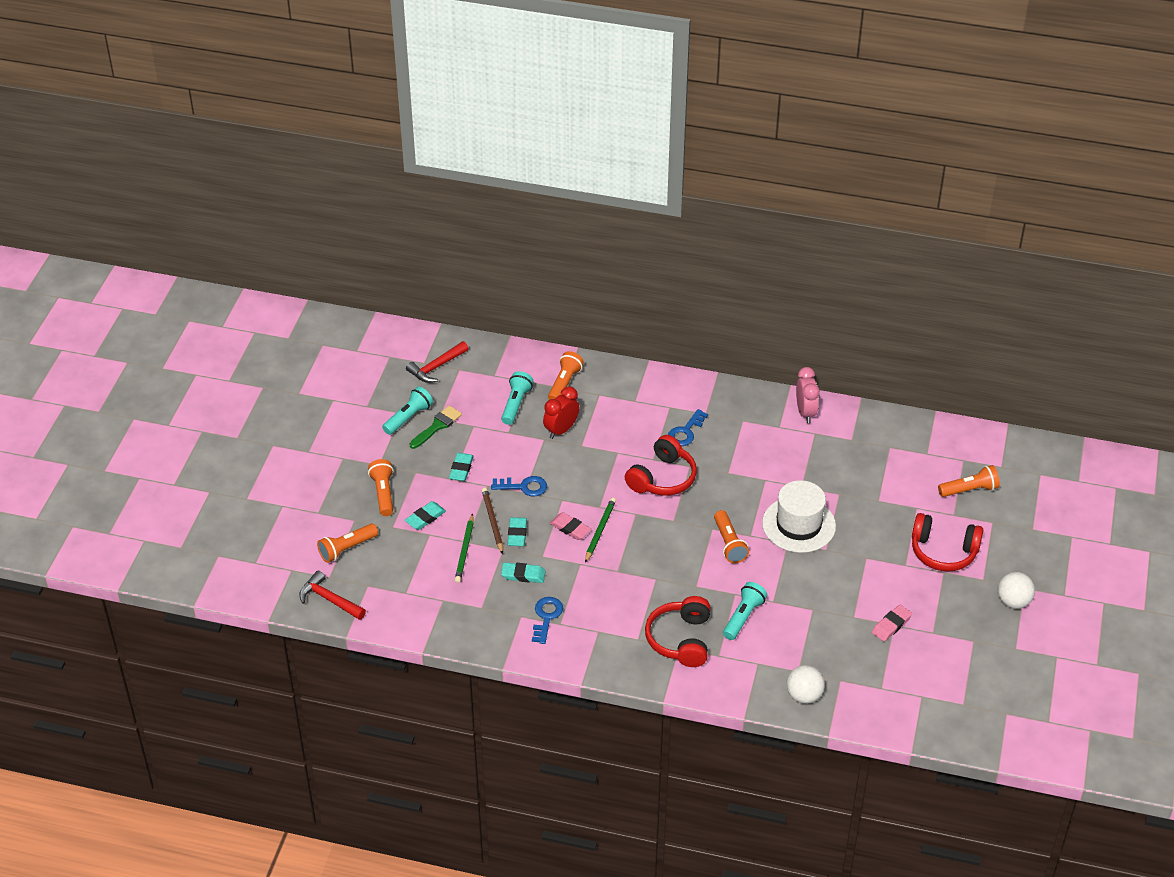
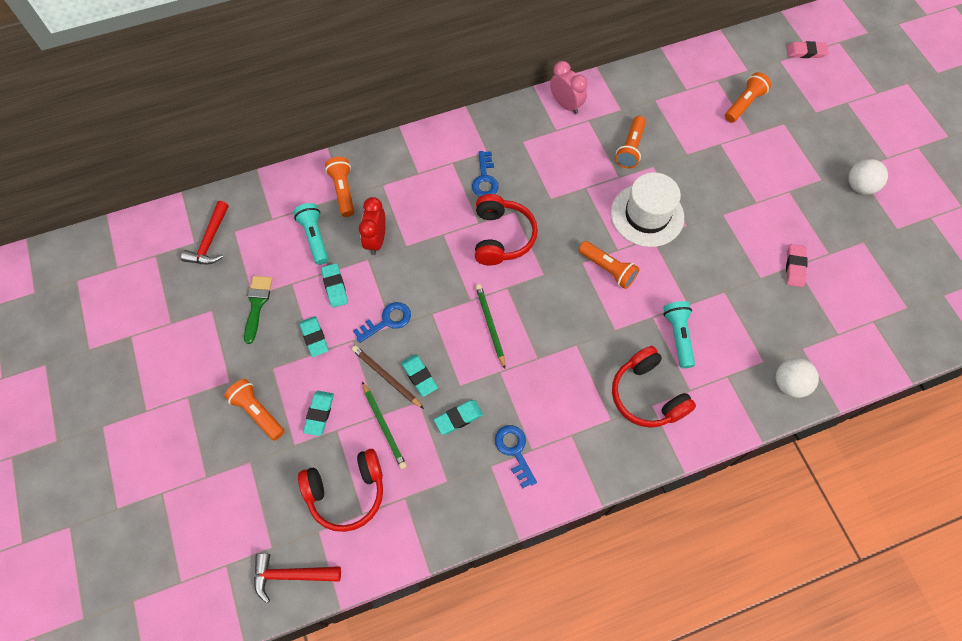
camera: 35 degrees left, 20 degrees up
orange flashlight [317,524,378,563] -> orange flashlight moved to [615,116,646,169]
turquoise flashlight [382,387,433,435] -> none
pink eraser [550,512,591,540] -> pink eraser moved to [787,41,828,58]
red headphones [912,513,984,572] -> red headphones moved to [298,449,383,532]
none -> turquoise eraser [321,263,348,308]

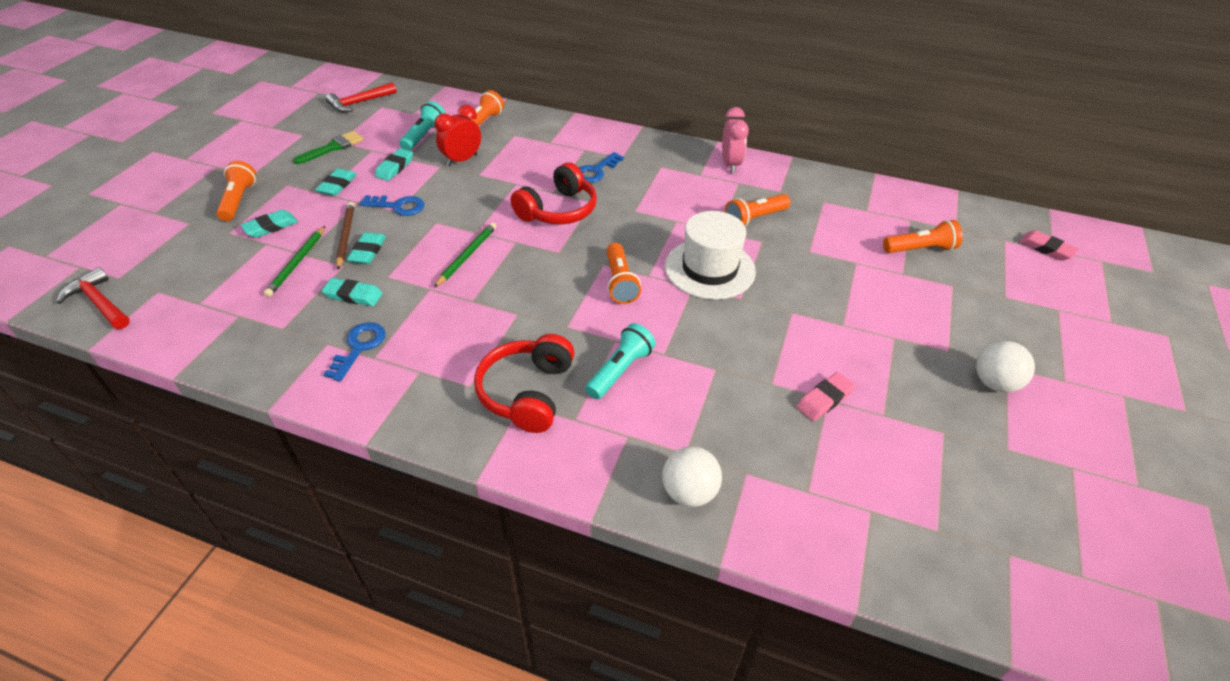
camera: 40 degrees right, 20 degrees down
red headphones [298,449,383,532] -> none

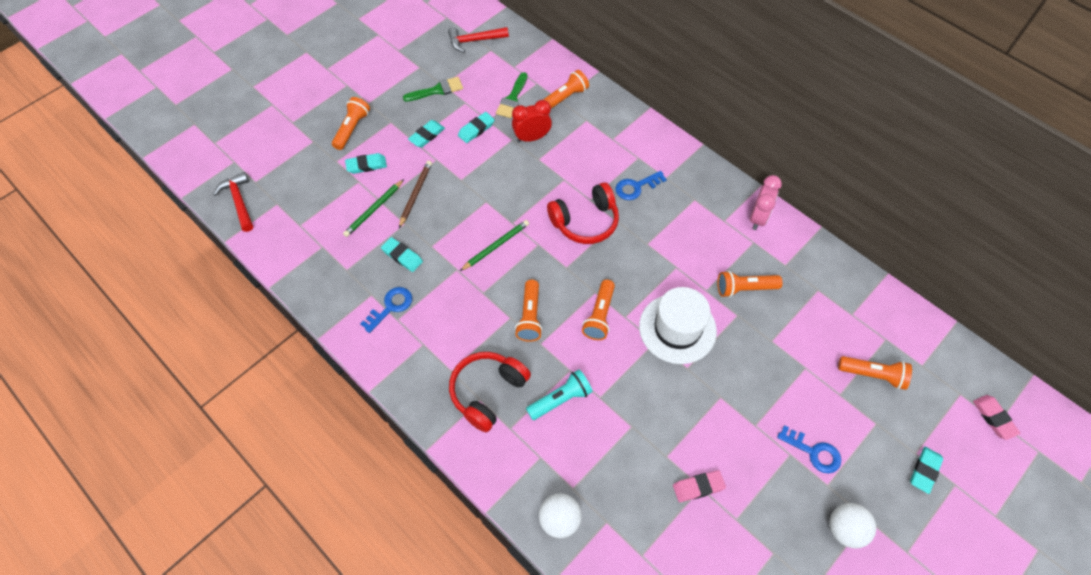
camera: 25 degrees right, 15 degrees up
turquoise eraser [347,232,386,264] -> turquoise eraser moved to [910,447,943,494]
blue key [360,195,424,216] -> blue key moved to [777,425,841,473]
turquoise flashlight [399,101,446,151] -> green brush [496,72,528,118]
none -> orange flashlight [515,280,543,342]

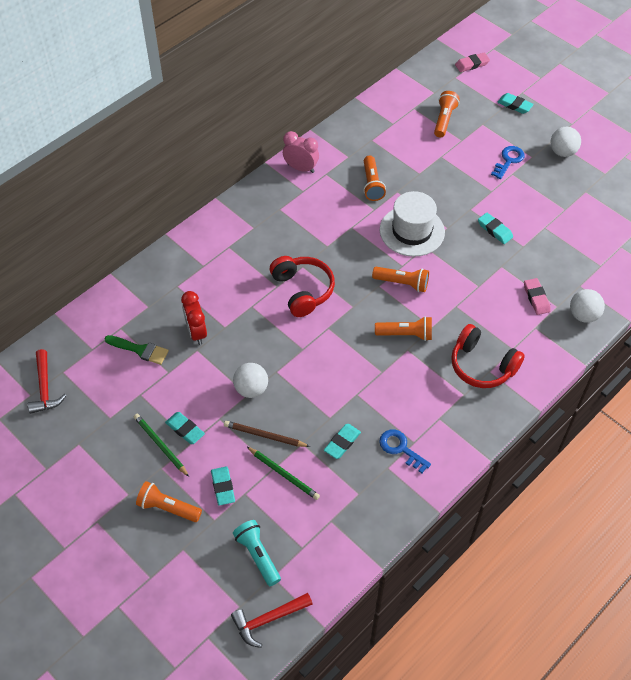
camera: 90 degrees left, 5 degrees down
green brush [403,77,463,102] -> none
turquoise eraser [458,112,495,143] -> turquoise eraser moved to [478,213,513,244]
green pencil [460,220,529,271] -> green pencil moved to [134,414,189,477]
turquoise flashlight [526,369,593,420] -> turquoise flashlight moved to [233,520,281,586]
orange flashlight [543,70,589,109] -> none
blue key [615,171,667,200] -> none
pink eraser [673,470,726,502] -> pink eraser moved to [524,278,551,315]
none -> white ball [233,363,268,398]

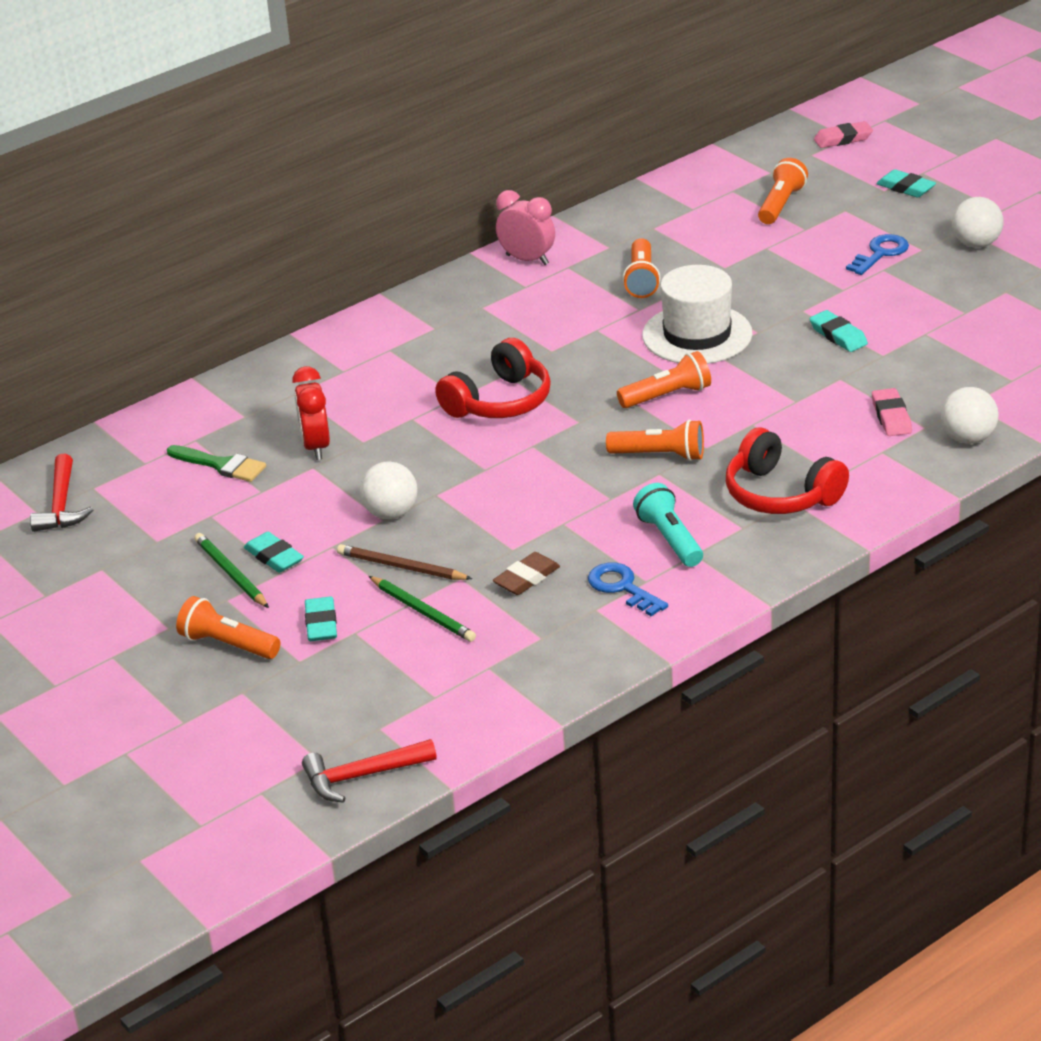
camera: 10 degrees right, 20 degrees down
turquoise flashlight [233,520,281,586] -> turquoise flashlight moved to [633,483,703,567]
red headphones [270,256,335,317] -> red headphones turned 60 degrees clockwise [435,338,551,418]
turquoise eraser [324,424,361,459] -> brown eraser [493,552,560,595]
orange flashlight [372,267,429,292] -> orange flashlight turned 45 degrees counterclockwise [617,351,711,408]

